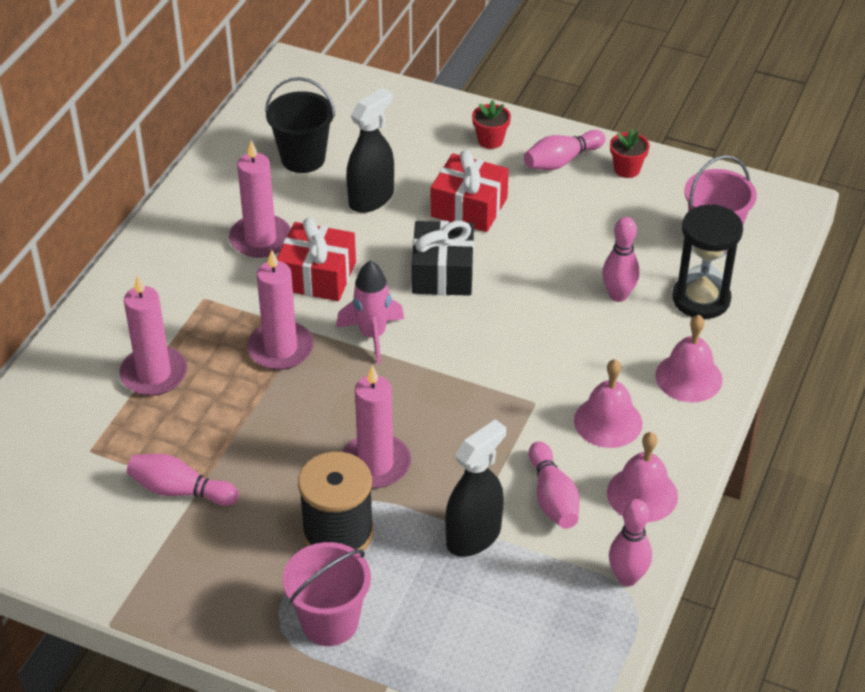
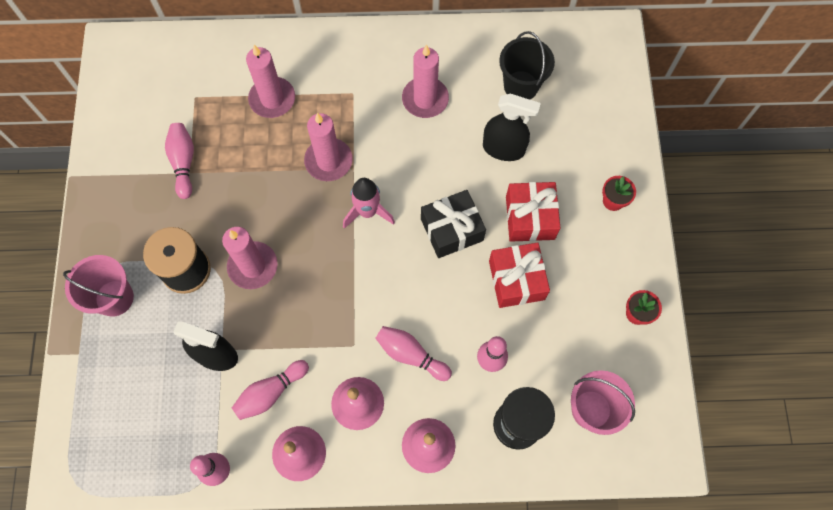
camera: 65 degrees right, 25 degrees up
red gift [277,217,356,301] -> red gift moved to [489,243,550,308]
pink bowling pin [524,130,606,170] -> pink bowling pin moved to [375,326,452,381]

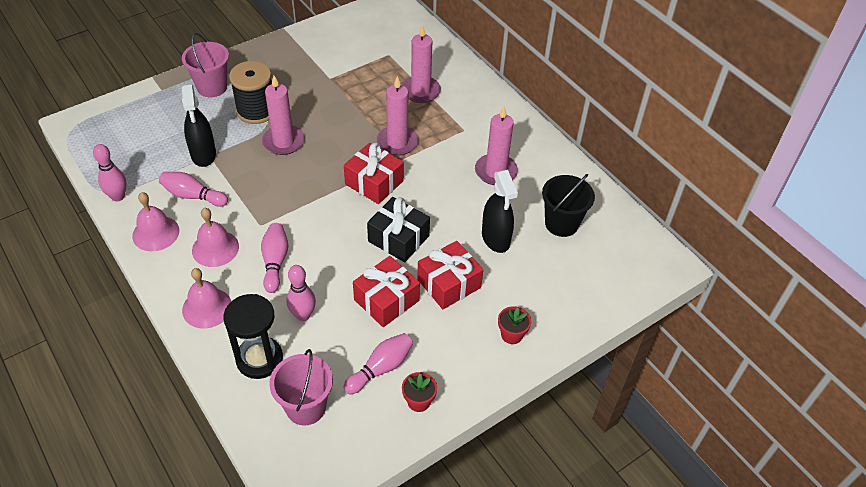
camera: 55 degrees right, 20 degrees down
pink bowling pin [165,123,194,199] -> pink bowling pin moved to [343,333,413,394]
pink rocket [343,178,395,229] -> red gift [344,143,404,204]

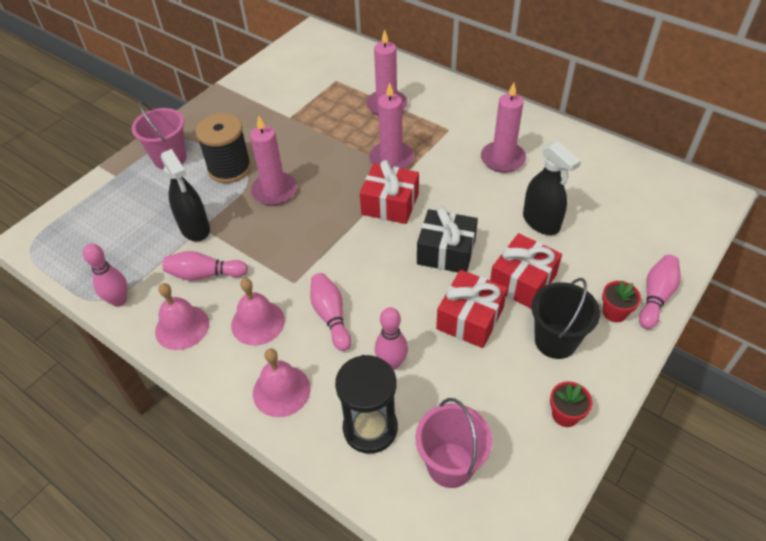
camera: 15 degrees left, 0 degrees up
pink bowling pin [343,333,413,394] -> pink bowling pin moved to [639,255,681,329]
black bucket [542,174,595,237] -> black bucket moved to [531,278,600,359]

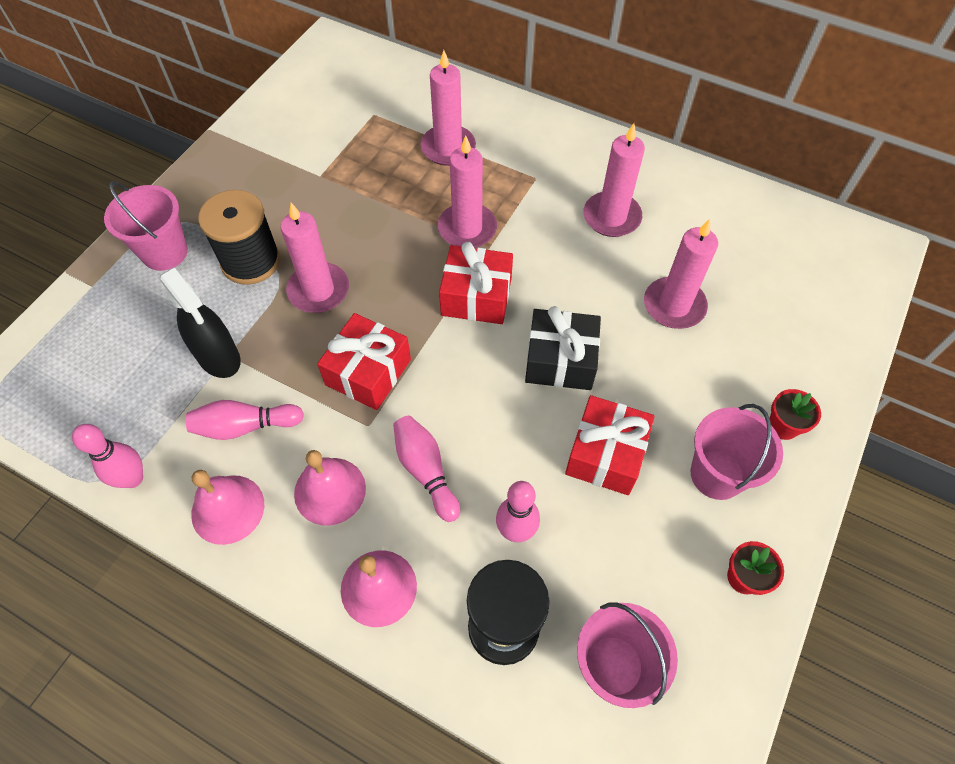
camera: 10 degrees left, 10 degrees up
red gift [490,233,562,309] -> red gift moved to [317,313,411,410]
black spray bottle [523,141,581,235] -> pink candle [644,219,718,329]
black bucket [531,278,600,359] -> pink bucket [691,404,783,500]
pink bowling pin [639,255,681,329] -> none

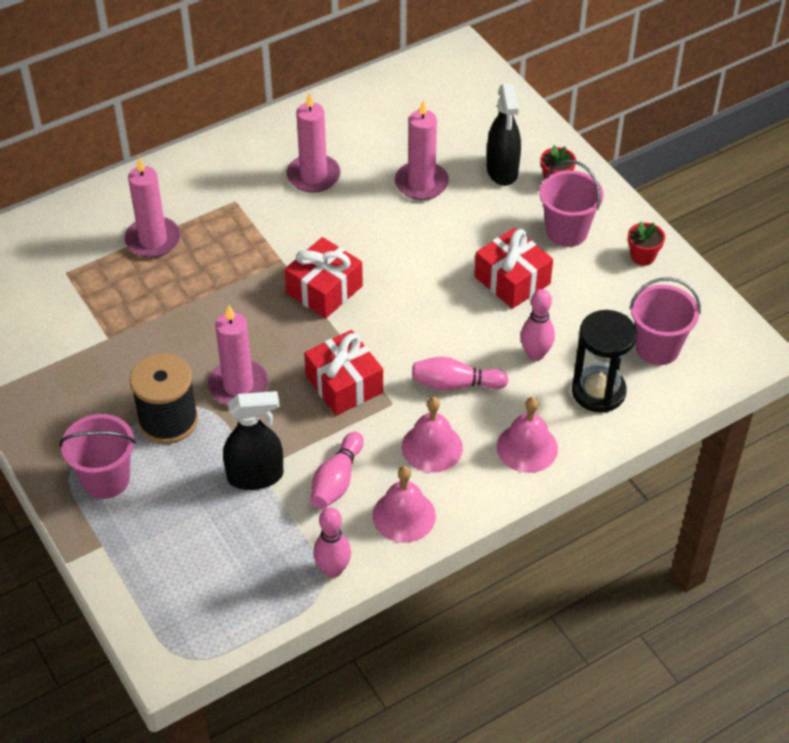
camera: 60 degrees left, 10 degrees down
pink candle [438,136,497,248] -> none
black gift [525,306,601,390] -> none
none -> black spray bottle [487,83,521,186]

